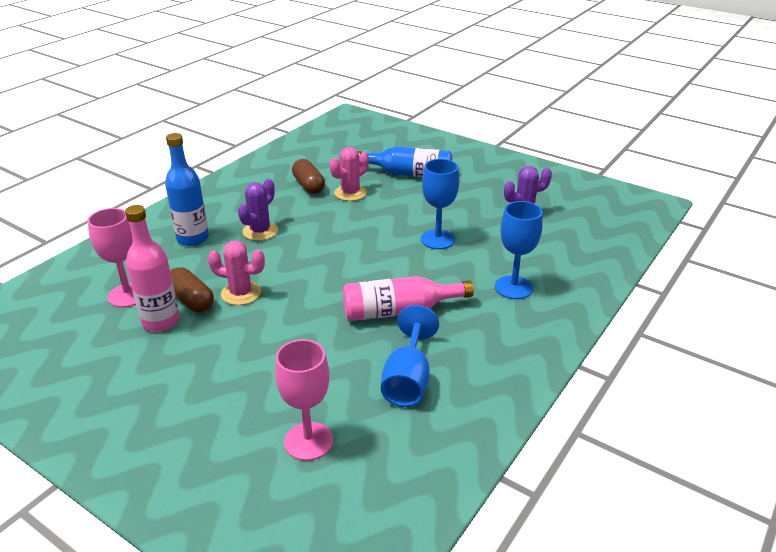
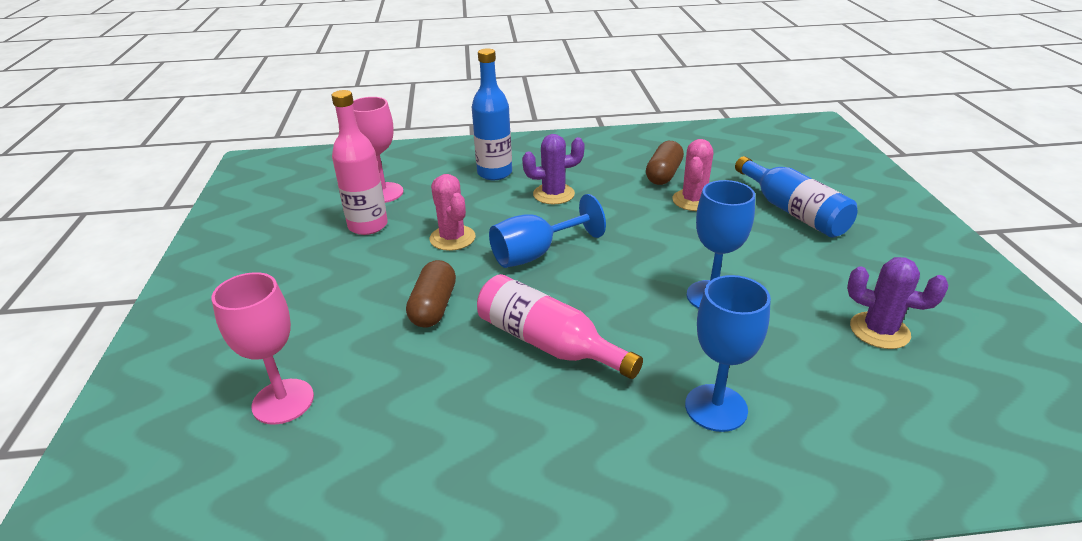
camera: 50 degrees right, 0 degrees up
brown capsule [170,267,214,312] -> brown capsule moved to [406,260,456,328]
pink cactus [330,147,369,201] -> pink cactus turned 75 degrees counterclockwise [672,139,713,211]
blue goblet [381,305,439,407] -> blue goblet moved to [489,194,606,268]

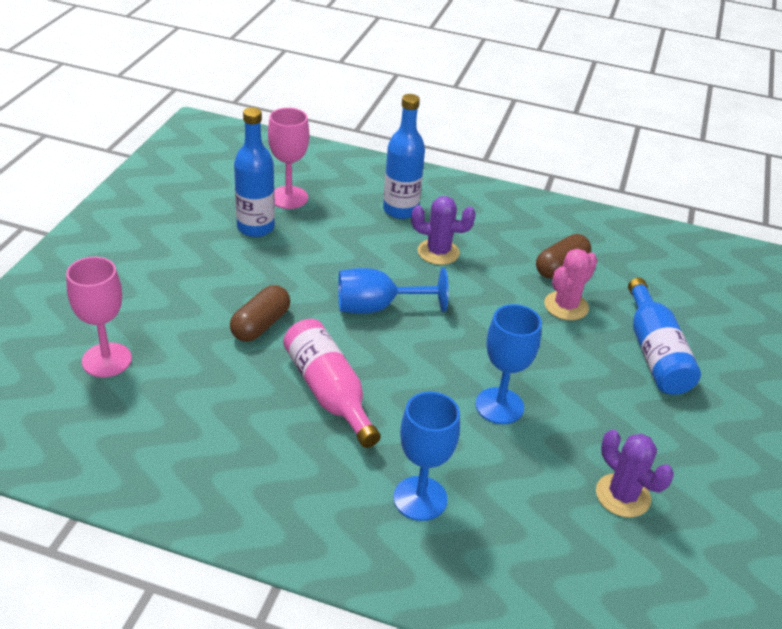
camera: 20 degrees right, 5 degrees up
pink bottle [331,90,388,235] -> blue bottle [234,107,275,237]
pink cactus [429,174,475,251] -> none

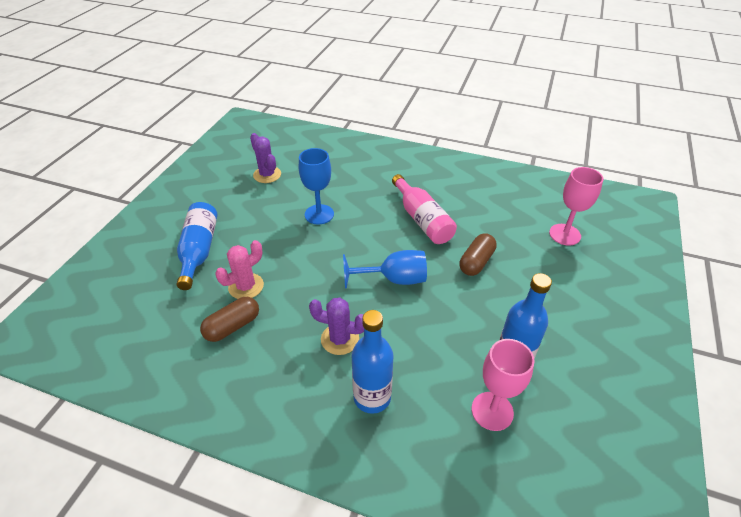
camera: 175 degrees left, 5 degrees up
blue goblet [393,391,460,521] -> none

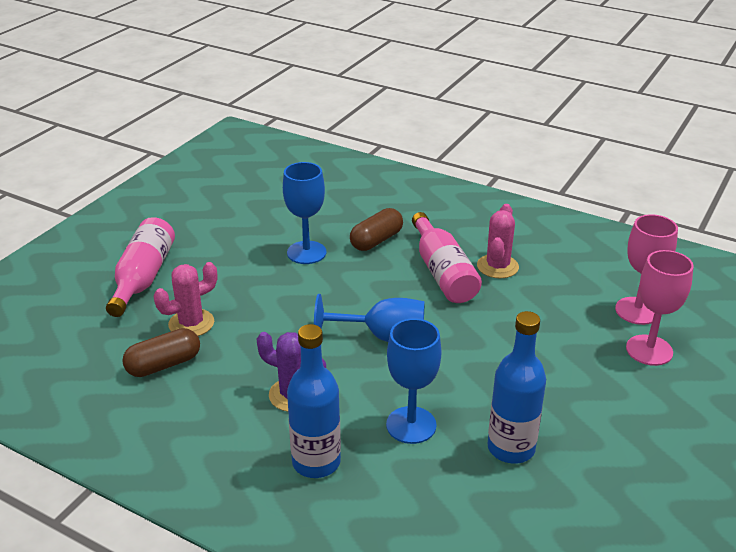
camera: 10 degrees right, 10 degrees down
blue bottle [177,202,217,290] -> pink bottle [106,217,175,317]
purple cactus [250,133,281,183] -> none
brown capsule [459,233,497,276] -> brown capsule moved to [350,208,403,251]
pink goblet [472,339,535,431] -> pink goblet moved to [626,250,694,366]
none -> blue goblet [386,318,441,444]
none -> pink cactus [477,204,519,278]

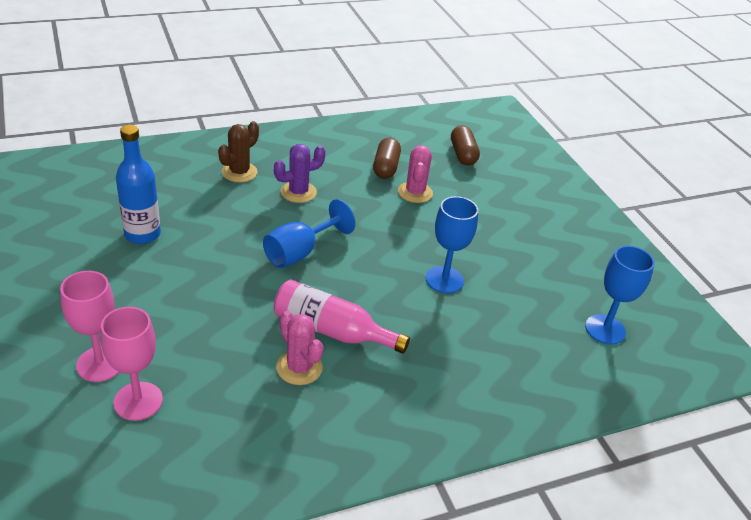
camera: 125 degrees right, 5 degrees up
pink bottle [106,217,175,317] -> none
blue bottle [287,324,341,478] -> brown cactus [218,121,259,182]
brown capsule [350,208,403,251] -> brown capsule moved to [451,125,480,165]
blue goblet [386,318,441,444] -> blue goblet moved to [585,246,655,345]

